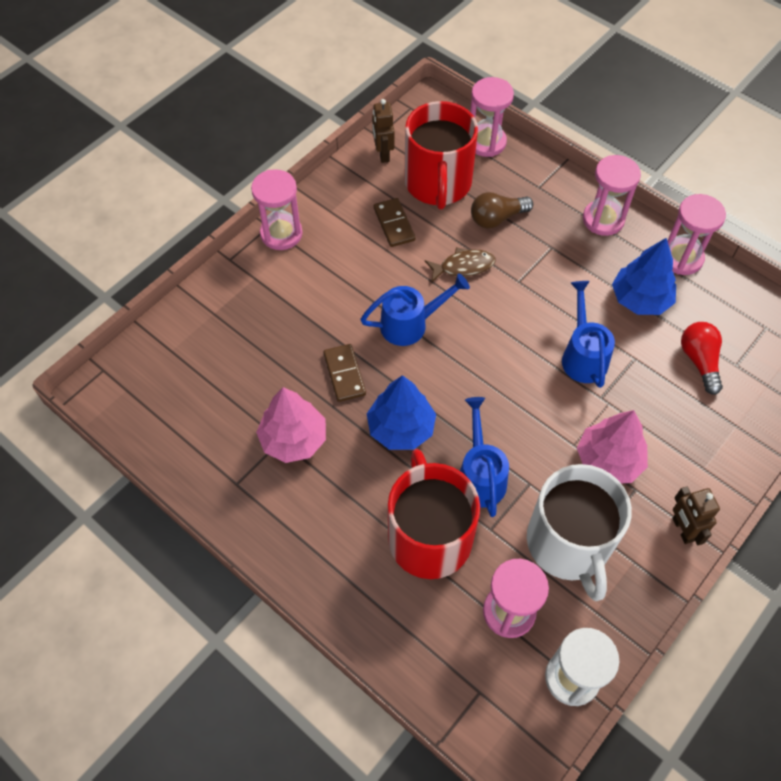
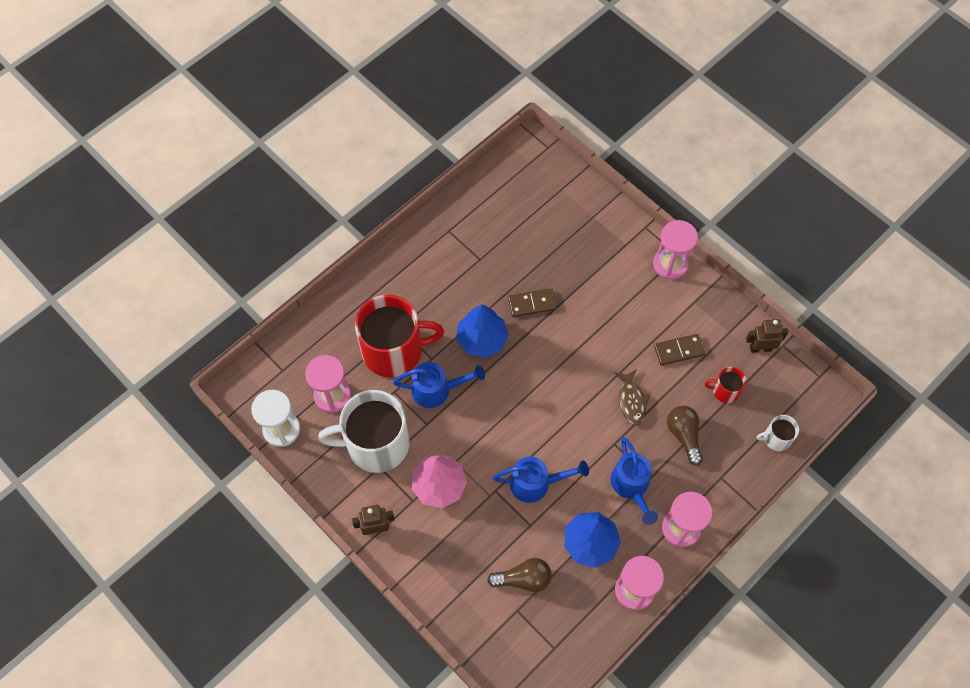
camera: 95 degrees right, 5 degrees up
pink tree [256,387,326,463] -> none
blue watering can [360,274,470,346] -> blue watering can moved to [611,437,658,525]
red mug [404,101,478,210] -> red mug [705,367,746,403], size x0.45
pink hourglass [470,77,514,157] -> white mug [757,415,799,451]
red light bulb [681,322,723,395] -> brown light bulb [487,558,552,592]

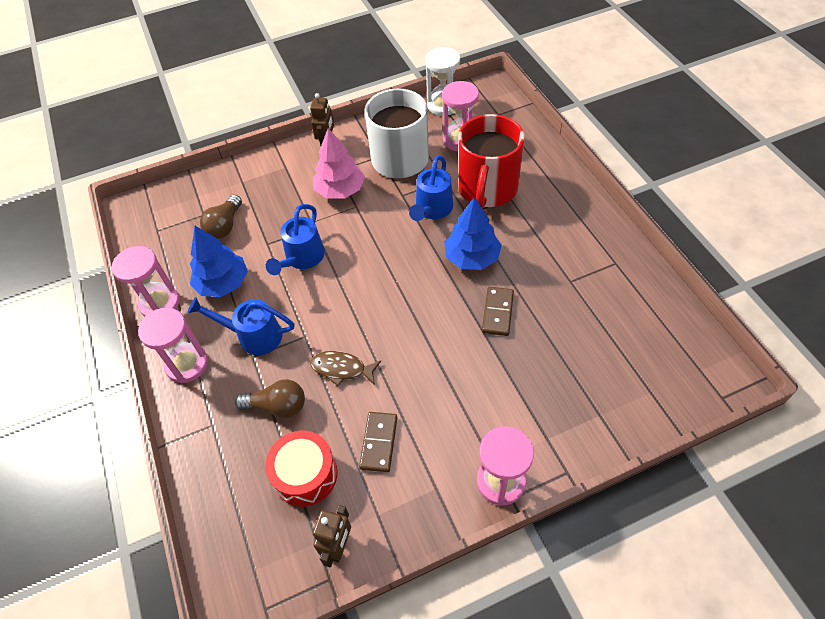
camera: 115 degrees right, 10 degrees down
red mug [705,367,746,403] -> red drum [265,431,338,507]
white mug [757,415,799,451] -> none

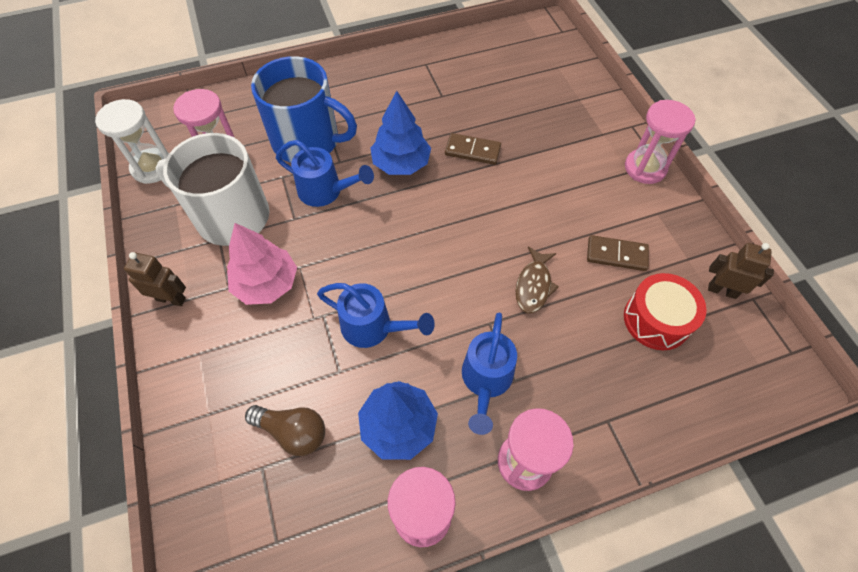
camera: 90 degrees left, 5 degrees up
brown light bulb [235,379,305,418] -> none
red mug [458,114,524,209] -> blue mug [251,56,357,163]

